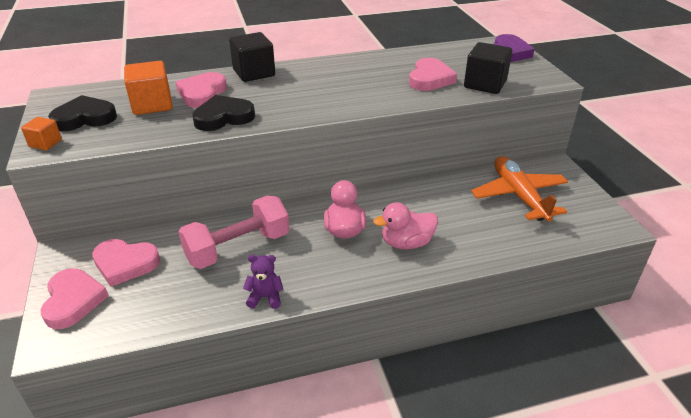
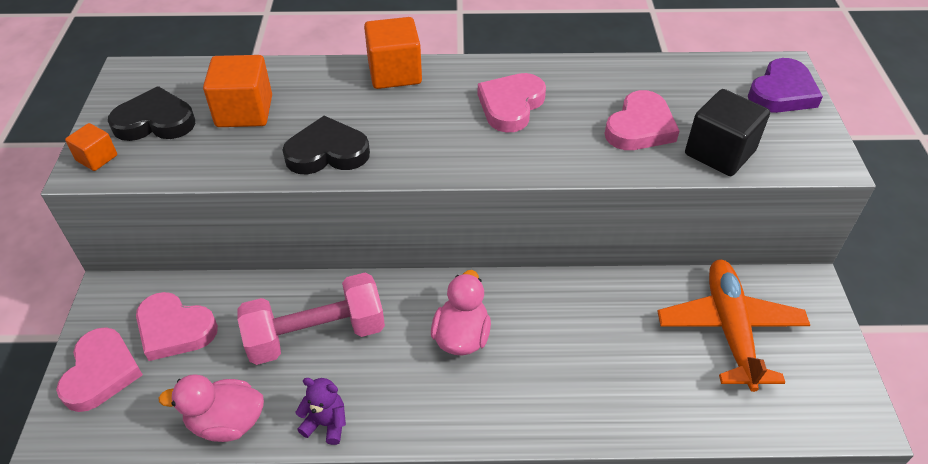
camera: 15 degrees right, 10 degrees up
pink heart [176,72,227,108] -> pink heart moved to [478,73,546,133]
black cube [229,32,275,82] -> orange cube [364,17,422,89]
pink duck [373,202,438,249] -> pink duck moved to [158,374,264,442]

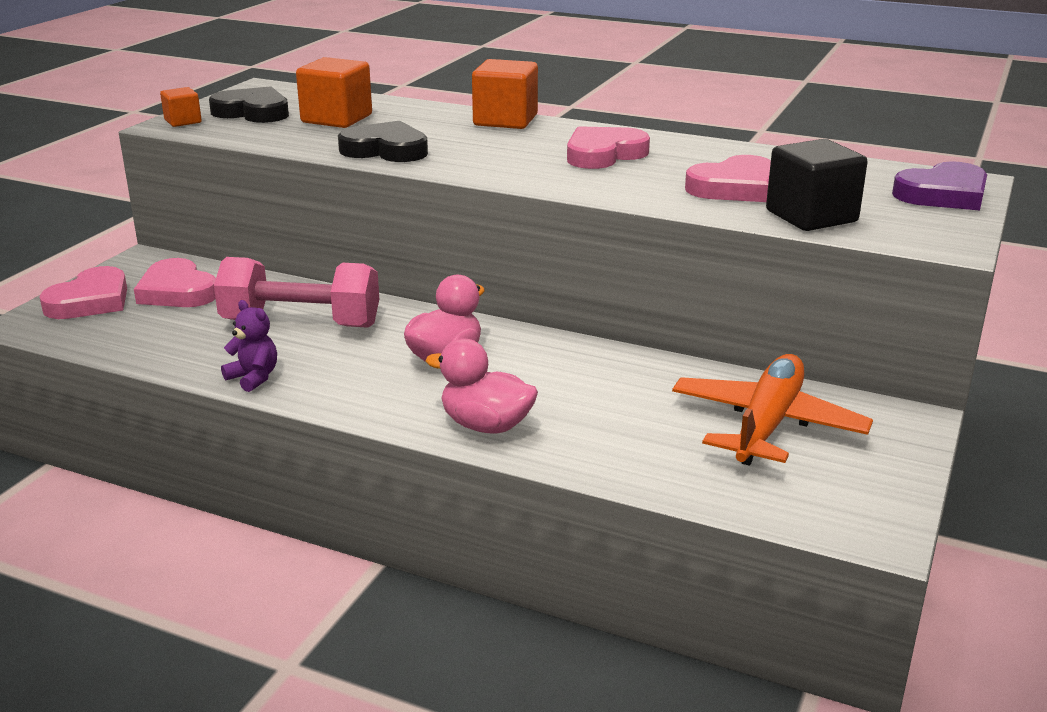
camera: 25 degrees right, 20 degrees down
pink duck [158,374,264,442] -> pink duck moved to [426,339,538,434]

